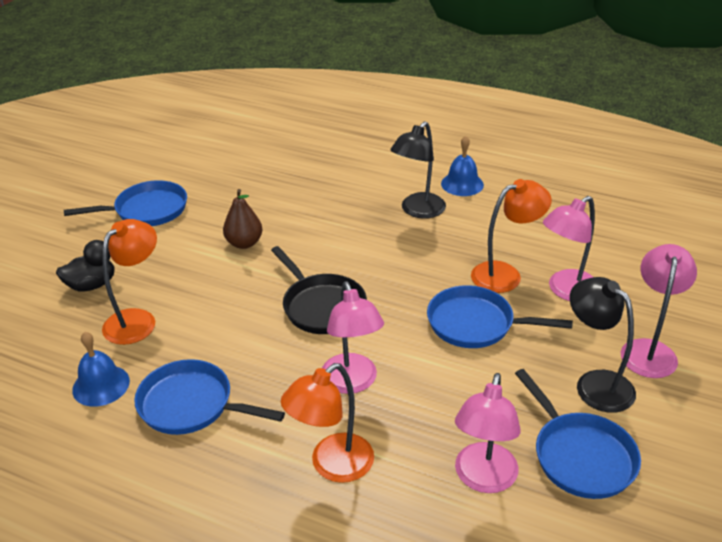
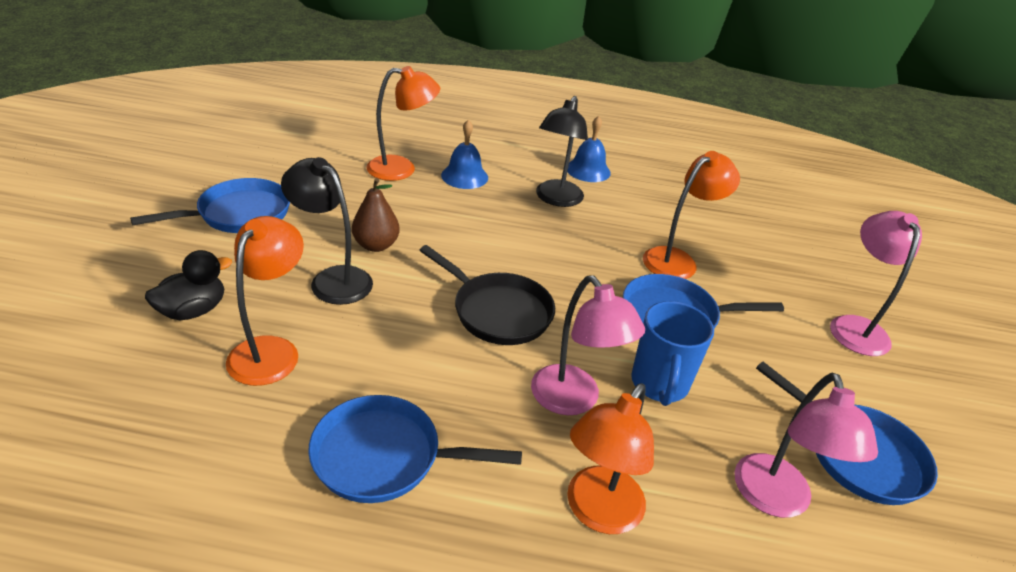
camera: 20 degrees left, 0 degrees up
blue bell [72,332,130,407] -> blue bell moved to [441,120,488,189]
pink lamp [543,196,595,301] -> none
black lamp [570,277,636,413] -> black lamp moved to [281,157,373,305]
none -> orange lamp [366,66,440,181]
none -> blue mug [631,301,714,406]

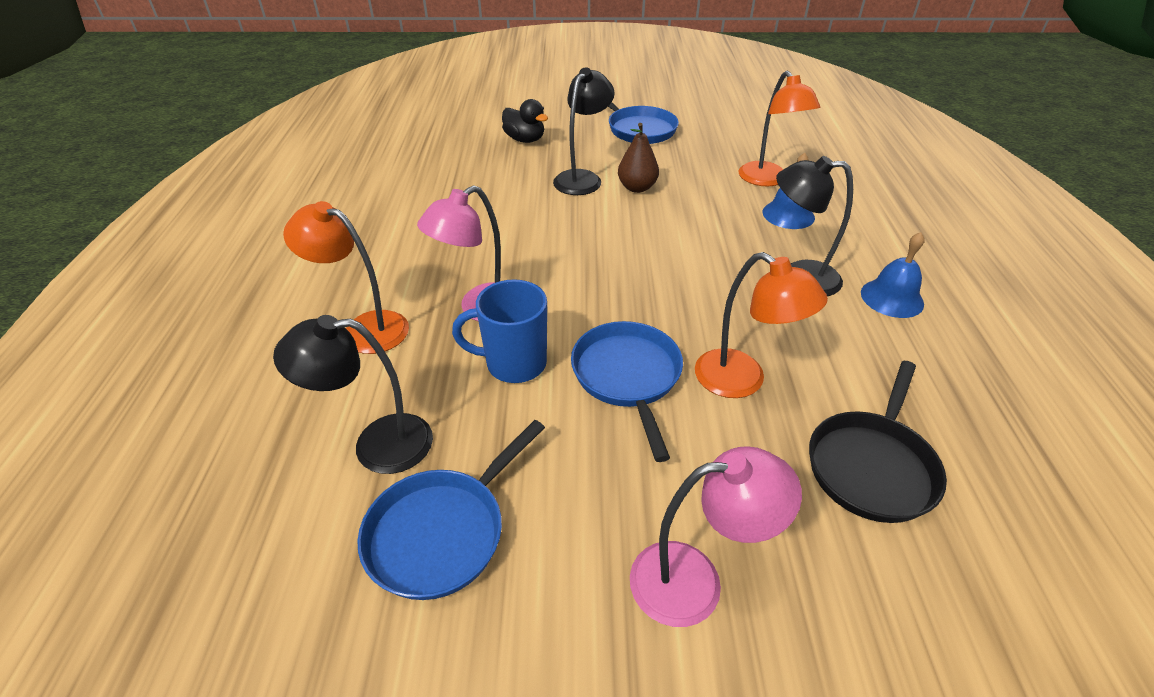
camera: 85 degrees right, 5 degrees up
orange lamp [226,216,304,386] -> none
blue pan [308,395,522,503] -> none
black pan [419,245,555,345] -> black pan moved to [809,361,947,523]
pink lamp [735,373,878,518] -> black lamp [273,315,433,474]

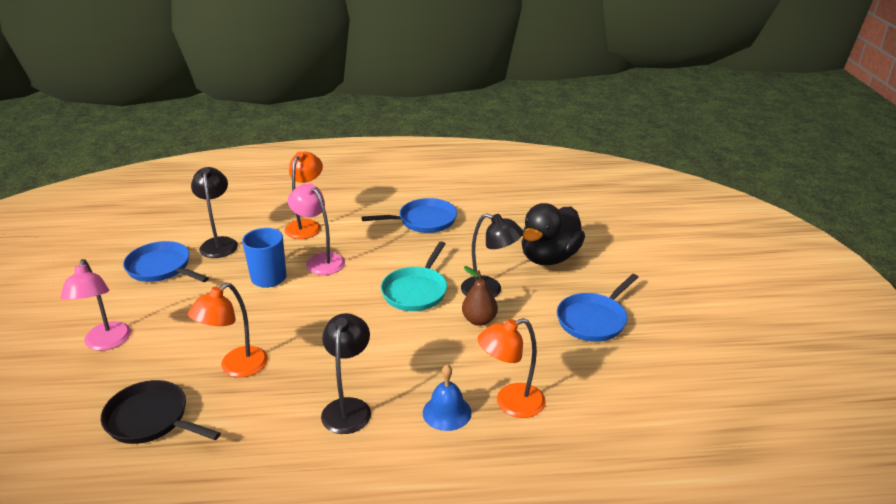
camera: 85 degrees right, 10 degrees down
black duck [502,99,548,143] -> black duck [522,203,585,265], size x1.80
blue pan [571,321,683,462] -> blue pan moved to [361,198,457,233]
blue bell [861,232,924,318] -> none
none -> turquoise pan [381,242,447,311]

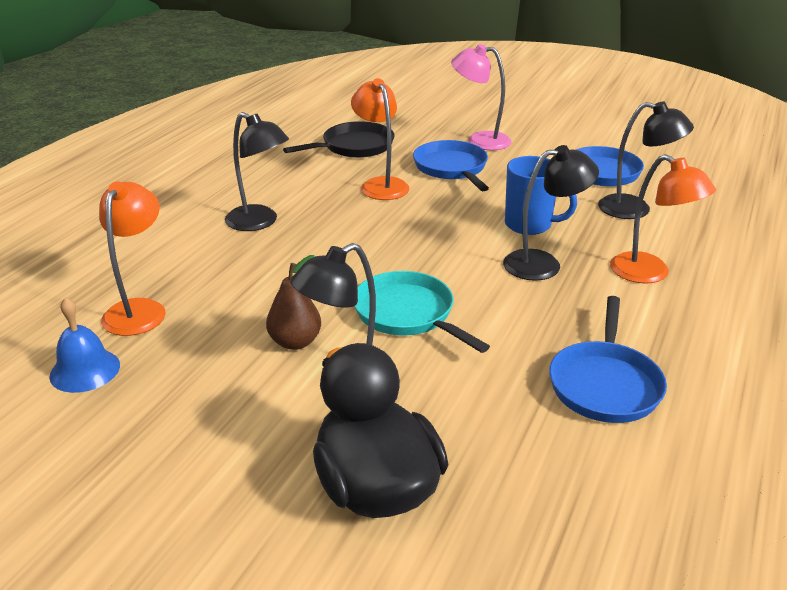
camera: 120 degrees right, 0 degrees up
pink lamp [288,183,345,275] -> black lamp [503,145,599,281]
blue bell [423,365,472,431] -> blue bell moved to [49,297,120,393]
blue pan [557,274,638,342] -> blue pan moved to [413,140,489,191]

